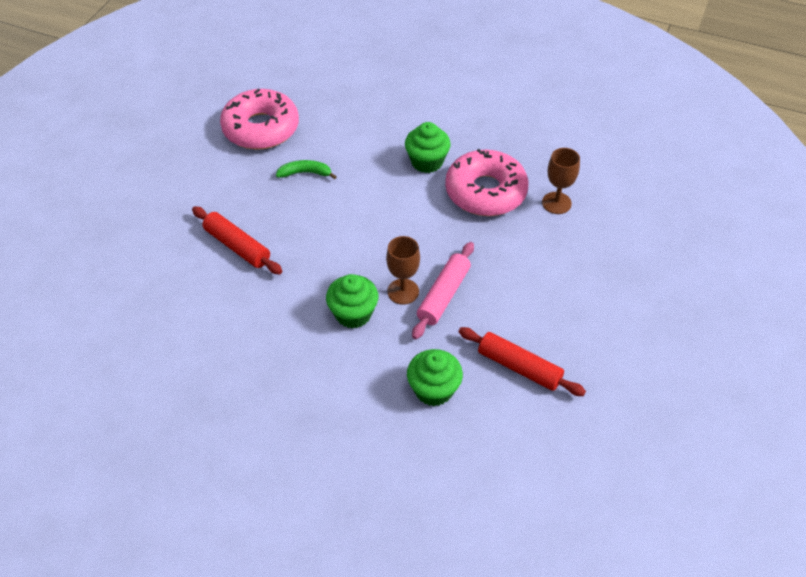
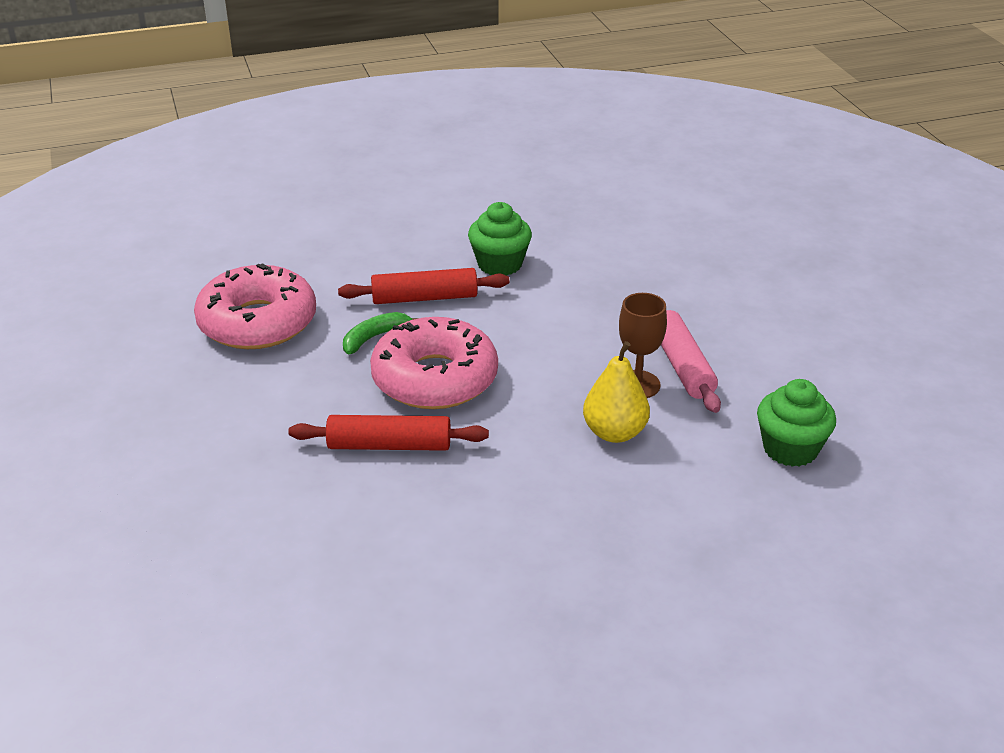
camera: 40 degrees left, 15 degrees down
green cupcake [326,274,378,329] -> yellow pear [583,341,650,443]
pink donut [445,149,529,216] -> pink donut moved to [370,317,498,409]
red rolling pin [459,327,586,396] -> red rolling pin moved to [338,268,510,304]
brown goblet [542,148,580,214] -> none

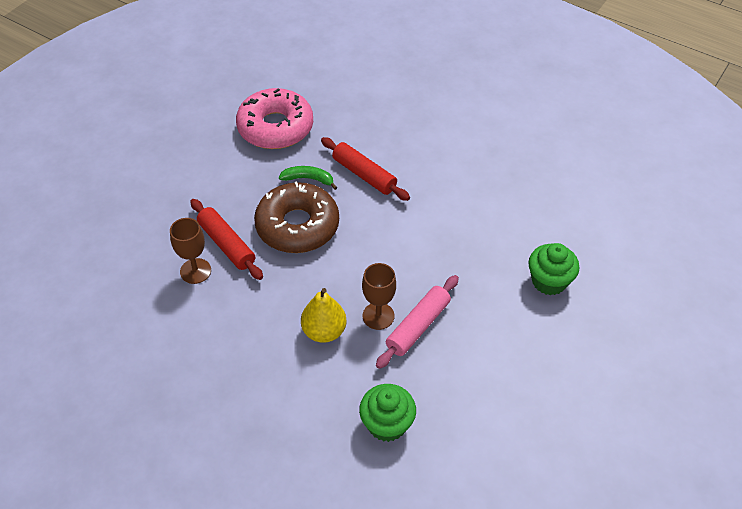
camera: 50 degrees right, 15 degrees up
pink donut [370,317,498,409] -> brown donut [254,182,339,253]
green cupcake [468,202,532,276] -> green cupcake moved to [528,243,579,295]
none -> brown goblet [170,218,211,284]

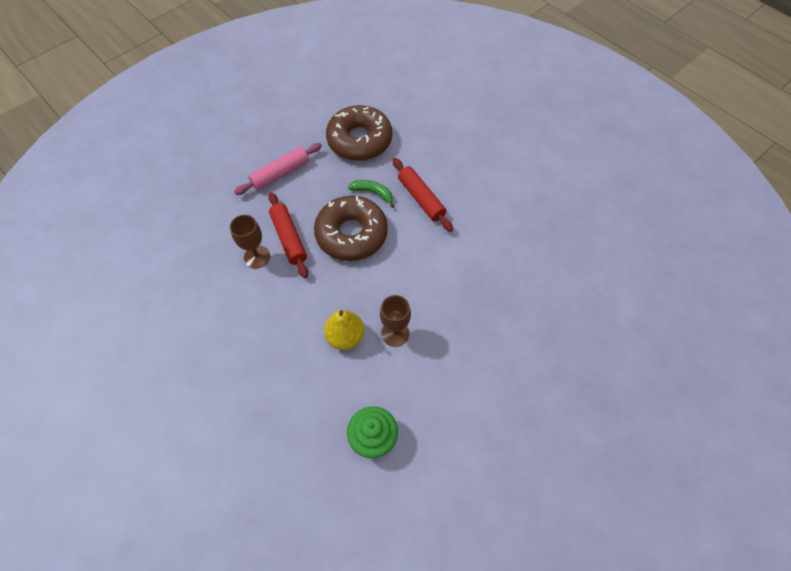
camera: 15 degrees right, 10 degrees up
pink donut [236,88,313,149] -> brown donut [326,105,392,161]
pink rolling pin [376,275,459,369] -> pink rolling pin moved to [234,143,322,195]
green cupcake [528,243,579,295] -> none

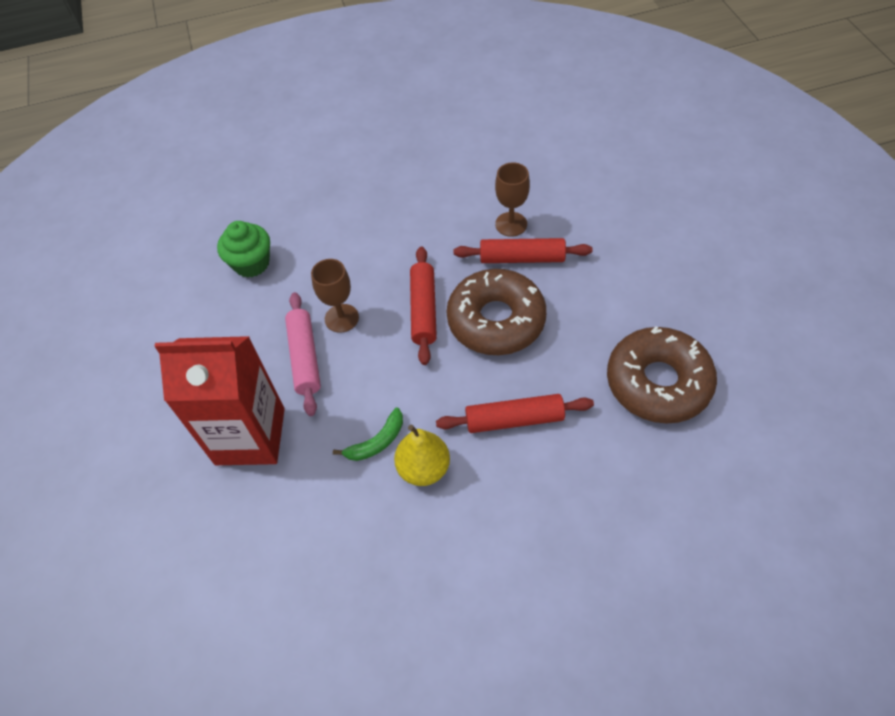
camera: 120 degrees right, 5 degrees down
pink rolling pin [234,143,322,195] -> pink rolling pin moved to [285,292,321,416]
yellow pear [324,310,364,350] -> yellow pear moved to [394,425,450,486]
green banana [348,180,394,208] -> green banana moved to [333,408,403,461]
none -> red carton [154,336,285,465]
none -> red rolling pin [410,247,437,365]

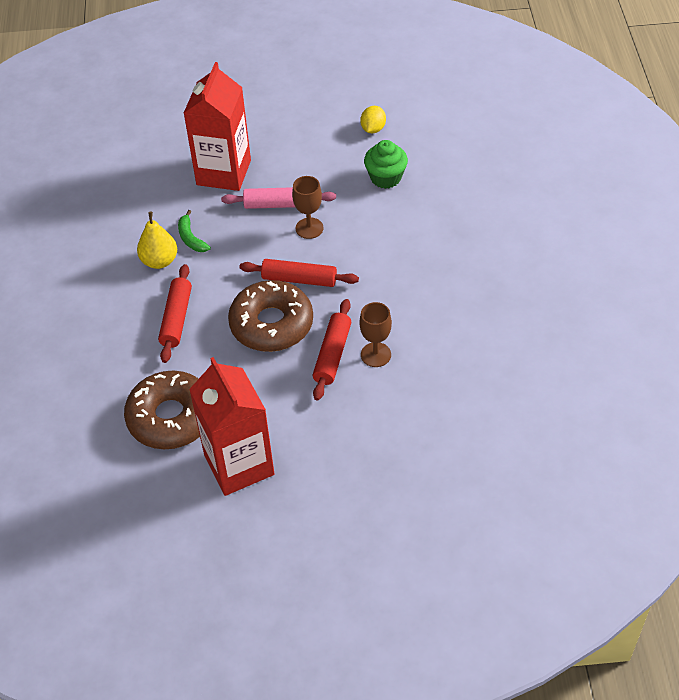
camera: 100 degrees right, 5 degrees down
none -> red carton [189,357,274,496]
none -> yellow lemon [360,106,386,133]

